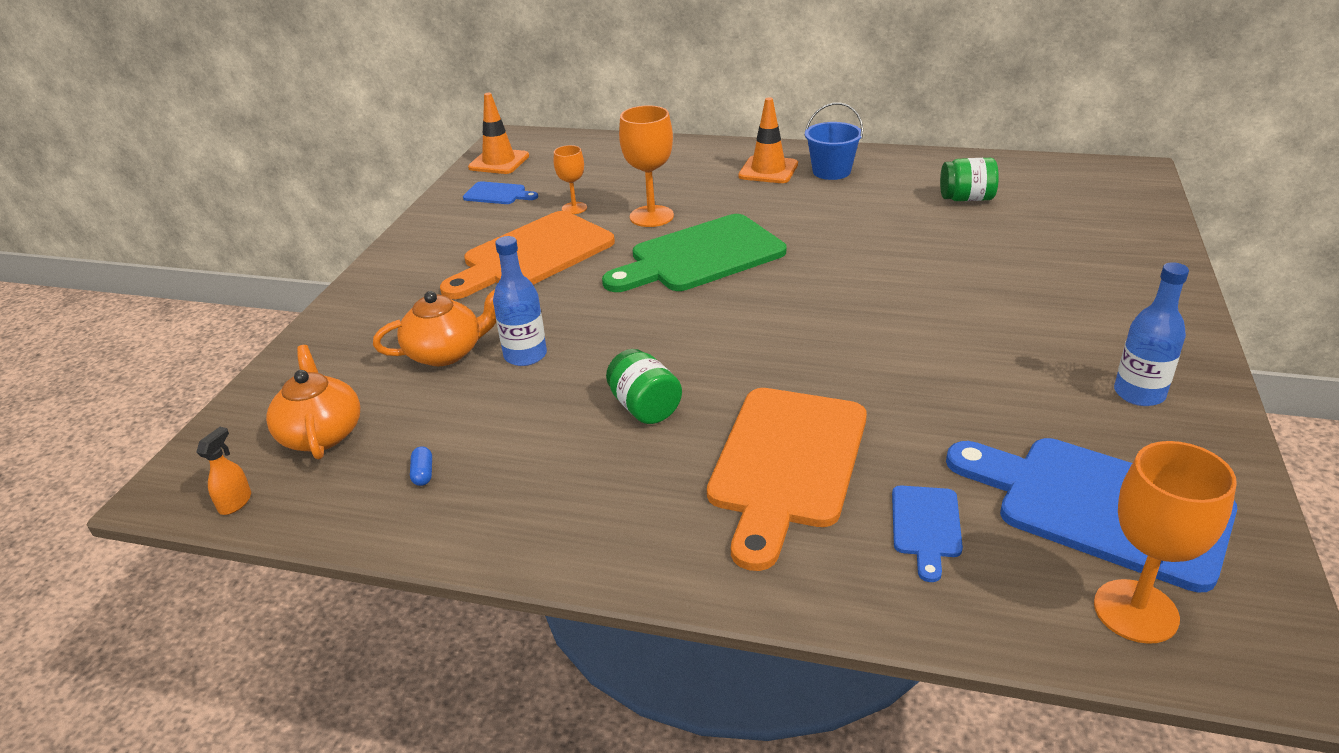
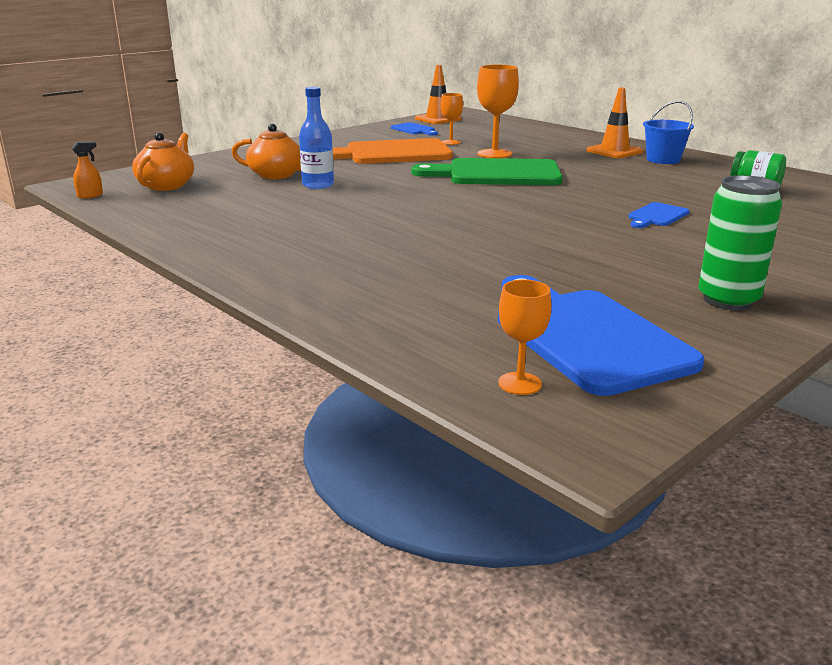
camera: 30 degrees right, 10 degrees down
blue capsule [410,446,432,486] -> none
green jar [606,349,682,424] -> none
orange cutting board [707,388,867,571] -> none
blue cutting board [892,485,963,582] -> blue cutting board moved to [628,202,690,228]
orange goblet [1094,441,1236,644] -> orange goblet [498,280,552,395], size x0.59
blue bottle [1114,262,1189,406] -> green can [698,175,782,310]

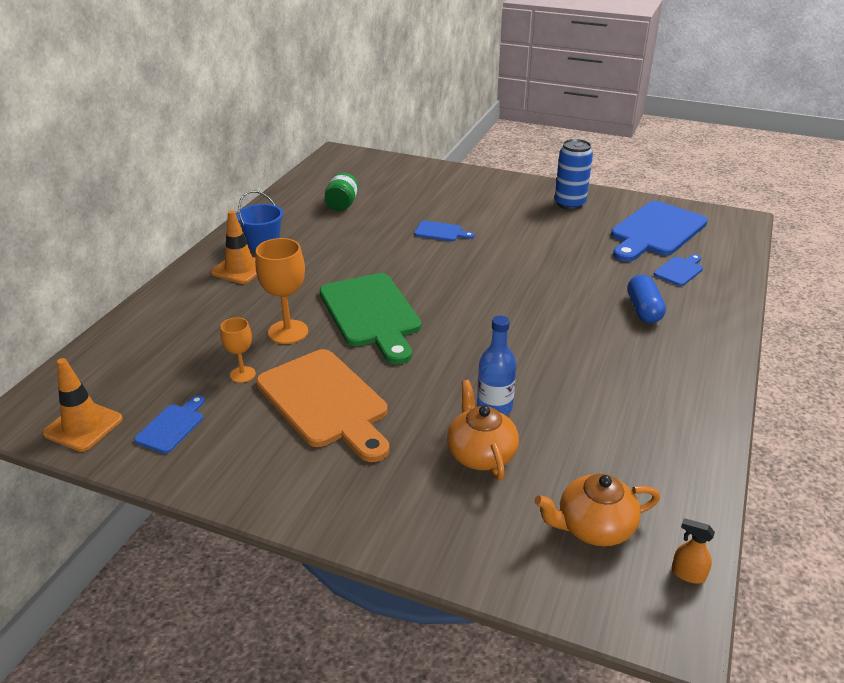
camera: 115 degrees left, 10 degrees up
orange goblet [498,280,552,395] -> none
green can [698,175,782,310] -> blue can [555,139,593,210]
none -> blue capsule [627,274,666,323]
none -> blue cutting board [654,254,703,286]

